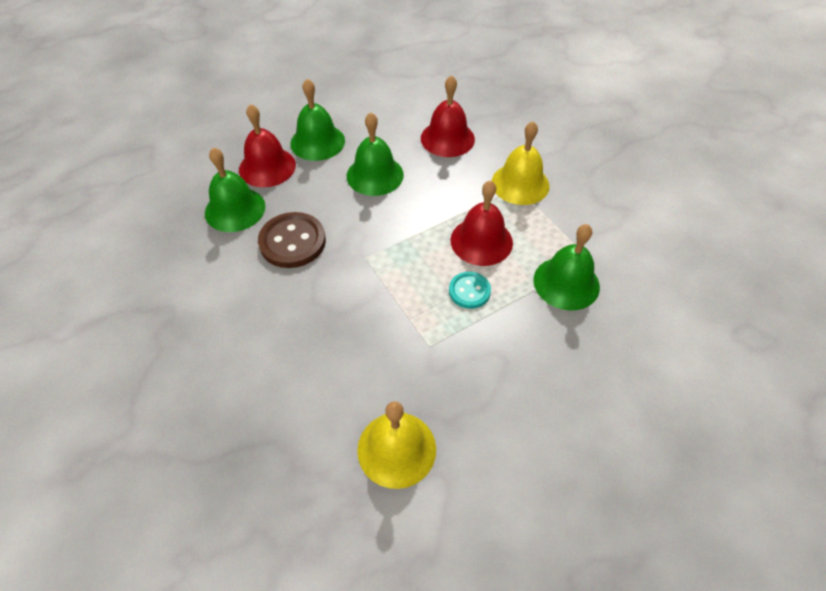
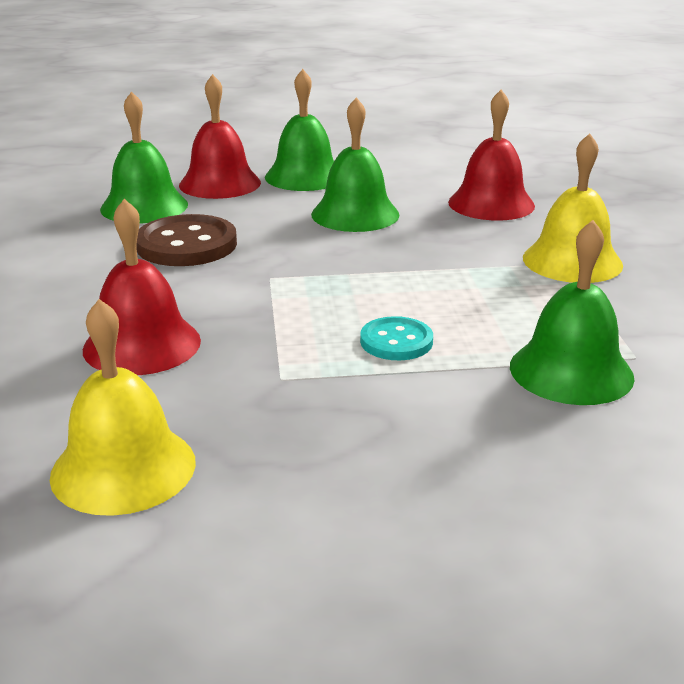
camera: 25 degrees right, 25 degrees down
red bell [450,180,513,266] -> red bell moved to [83,199,201,375]

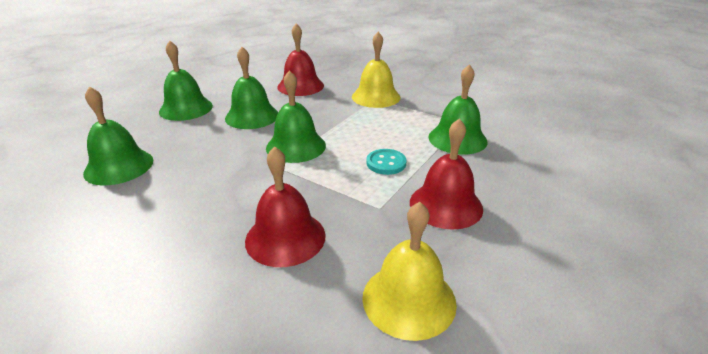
camera: 50 degrees left, 5 degrees up
brown button [136,214,237,266] -> none
red bell [179,74,261,199] -> red bell moved to [410,118,483,230]
none -> green bell [266,70,326,163]

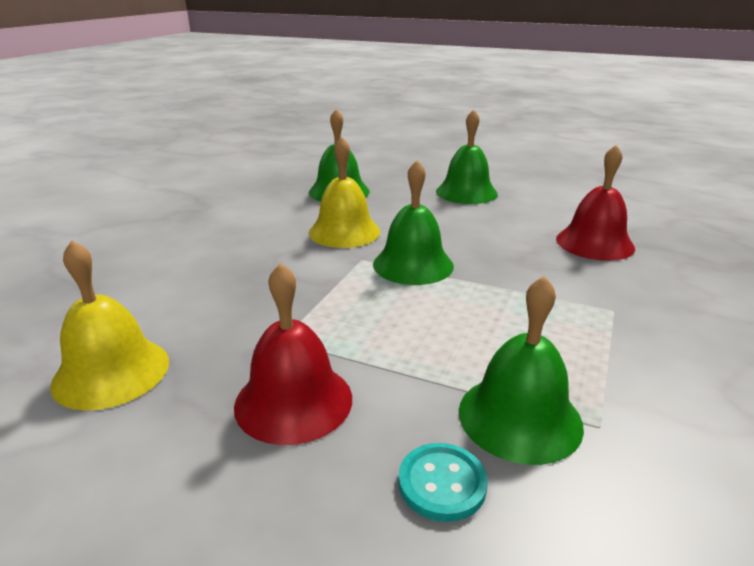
camera: 80 degrees right, 5 degrees down
green bell [225,47,278,129] -> none
red bell [245,146,326,267] -> none
yellow bell [352,32,400,108] -> yellow bell moved to [308,136,380,248]
turquoise button [366,149,407,175] -> turquoise button moved to [398,443,488,522]

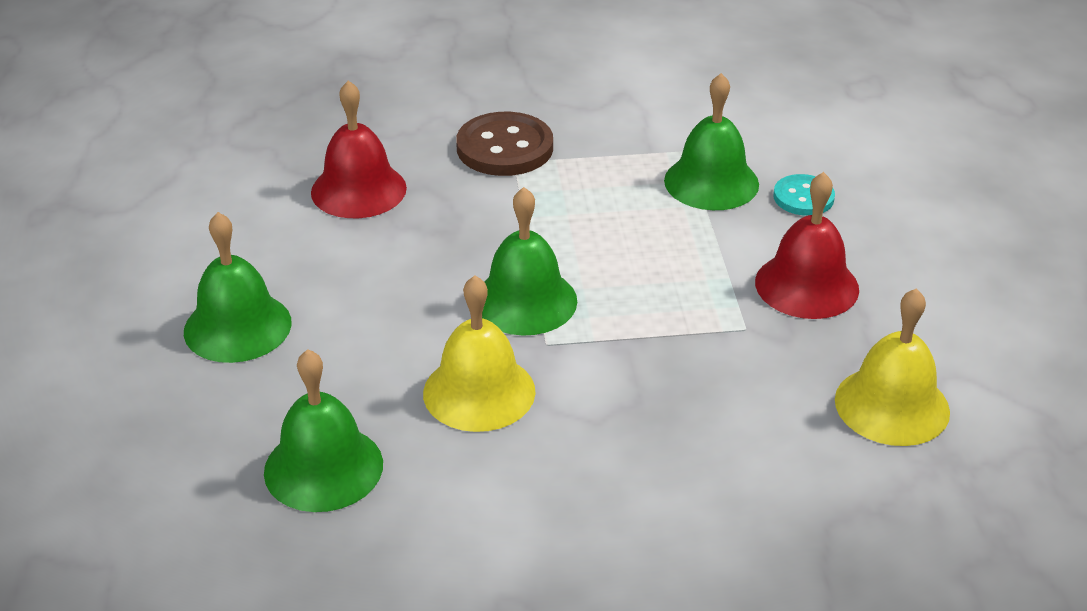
camera: 120 degrees left, 10 degrees up
none -> brown button [456,112,553,176]

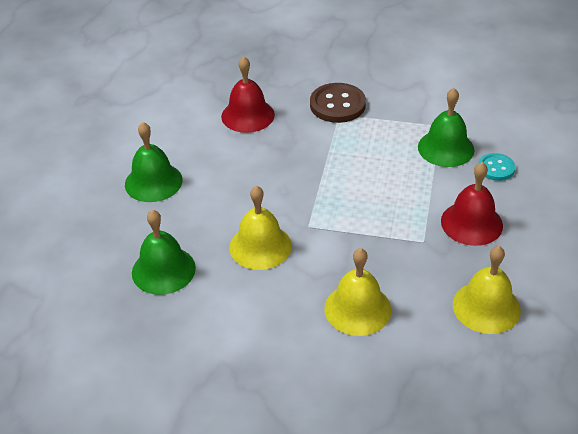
camera: 20 degrees right, 5 degrees up
green bell [482,187,577,336] -> none
none -> yellow bell [324,248,391,336]

